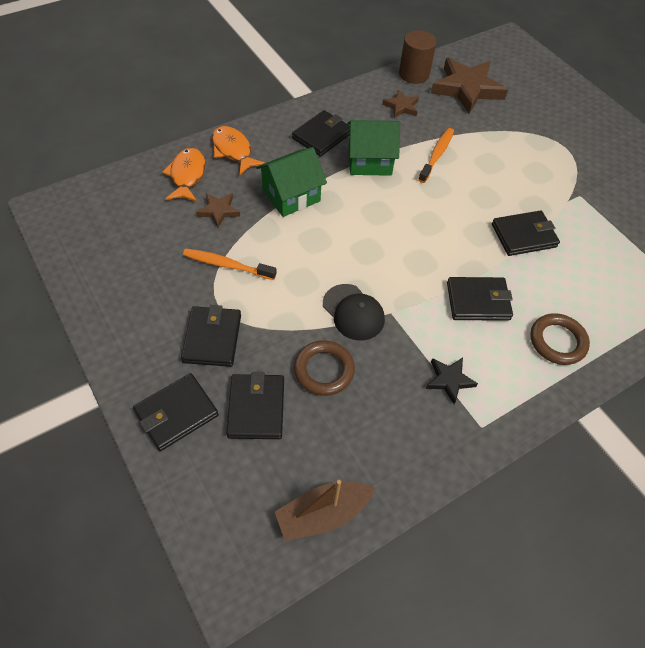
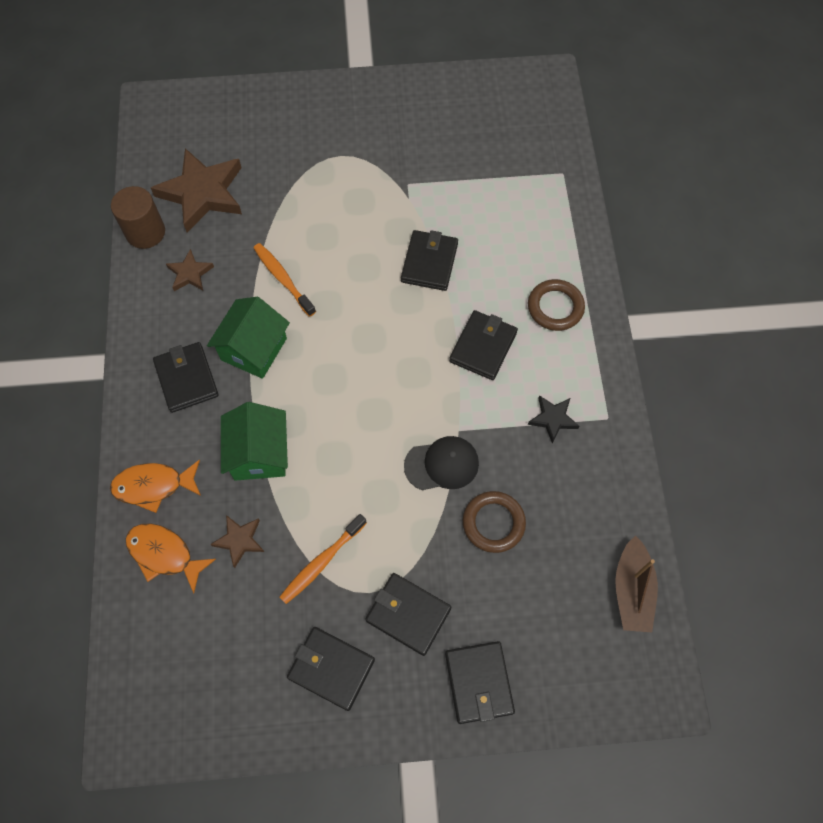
camera: 60 degrees left, 10 degrees up
black wallet [226,372,284,439] -> black wallet moved to [287,627,375,711]

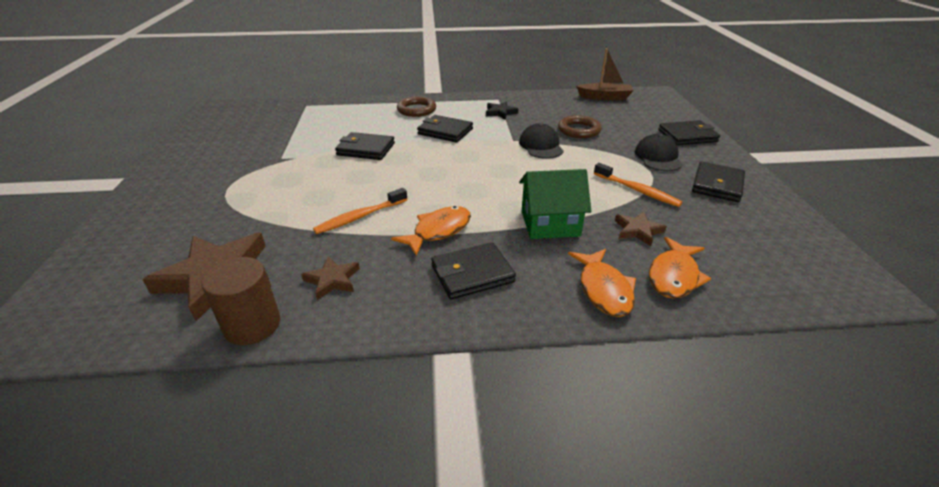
camera: 90 degrees left, 30 degrees down
green house [207,297,290,379] -> orange fish [391,206,471,256]
black wallet [365,573,451,656] -> black cap [635,134,683,171]

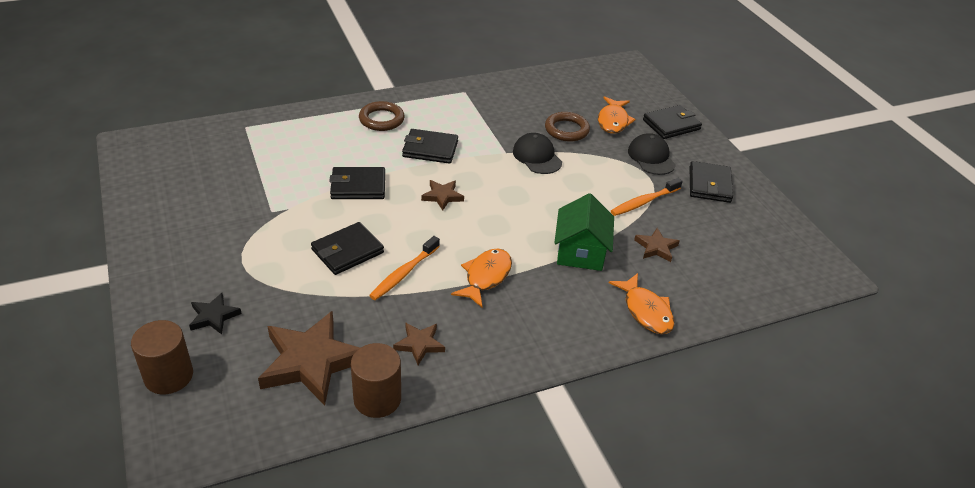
camera: 20 degrees left, 5 degrees up
black wallet [431,242,516,299] -> black wallet moved to [311,222,384,275]
black star [486,101,518,120] -> black star moved to [189,293,242,334]
green house [519,169,591,239] -> green house turned 60 degrees counterclockwise [554,193,614,271]
brown boat [576,48,634,100] -> none
orange toothbrush [594,163,682,207] -> orange toothbrush turned 120 degrees clockwise [611,178,683,216]
orange fish [649,237,711,299] -> orange fish moved to [598,96,636,134]
none -> brown cylinder [131,320,193,394]
none -> brown star [421,180,464,211]

